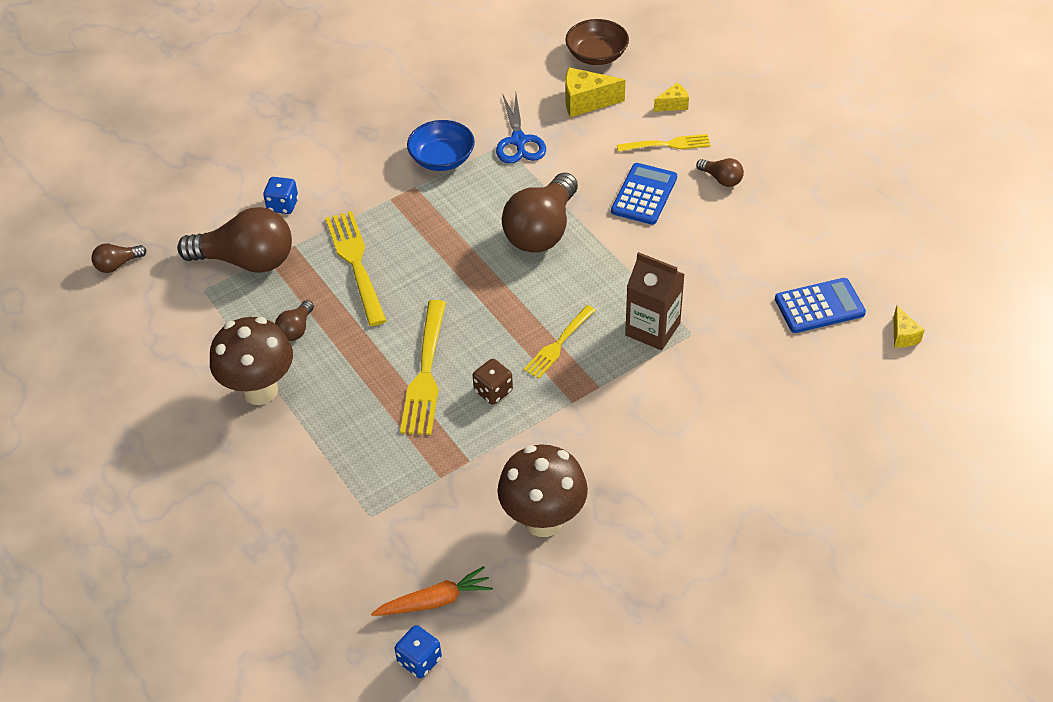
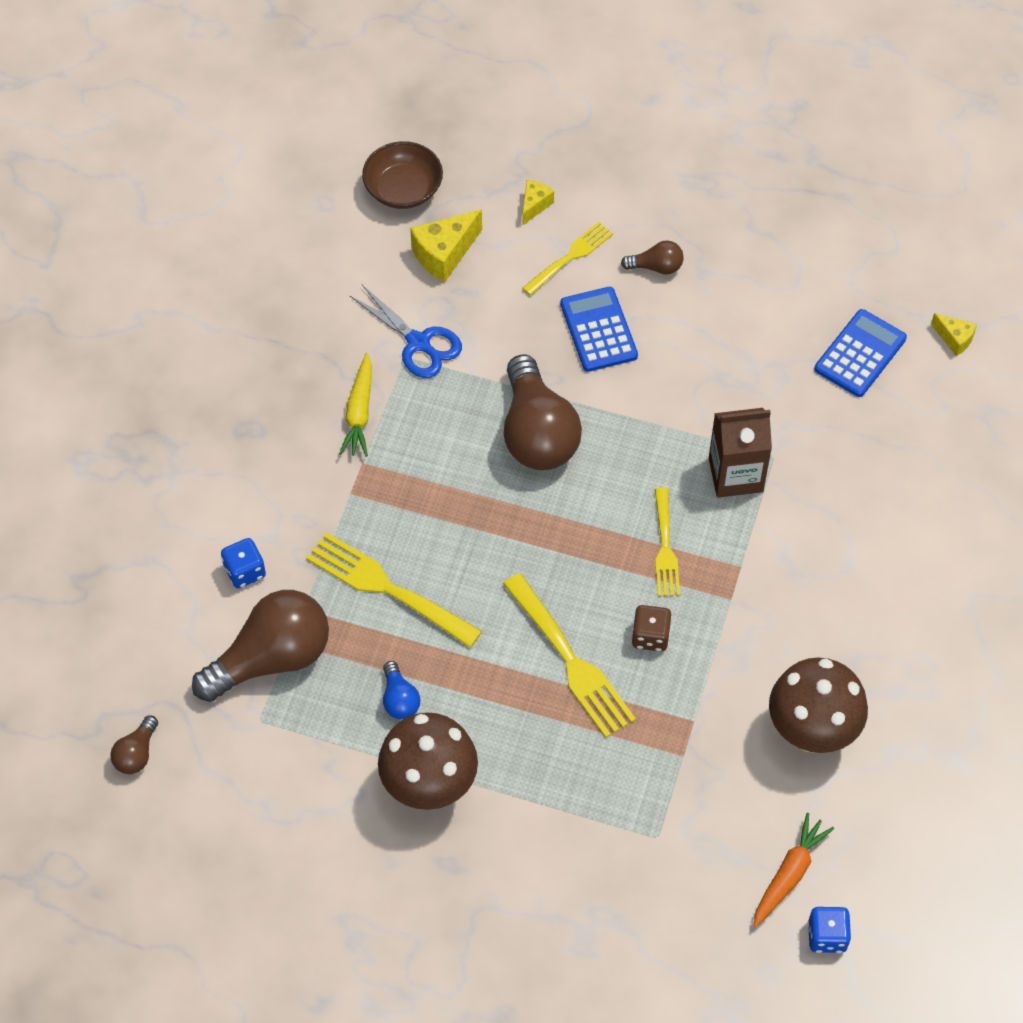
camera: 40 degrees left, 10 degrees up
brown light bulb [275,300,314,341] -> blue light bulb [383,661,420,719]
blue bowl [407,120,475,171] -> yellow carrot [339,353,372,457]

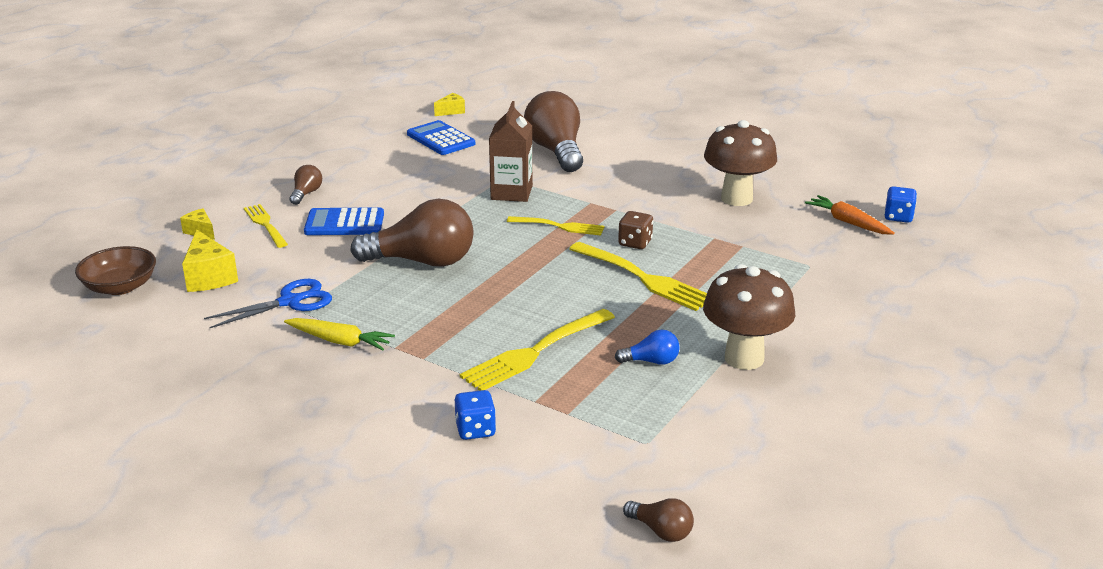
camera: 75 degrees left, 30 degrees down
brown light bulb [192,590,329,702] -> brown light bulb moved to [524,91,583,172]
yellow fork [503,573,636,738] -> yellow fork turned 60 degrees clockwise [569,242,707,311]

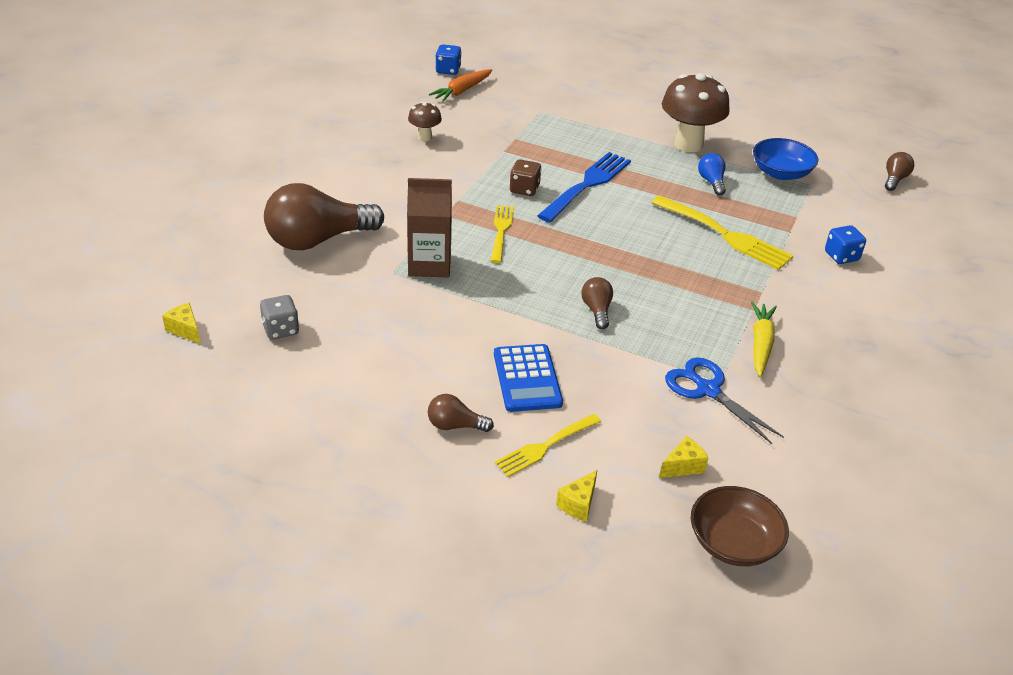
camera: 100 degrees left, 10 degrees up
yellow cheese [182,230,238,292] -> yellow cheese [659,436,708,478], size x0.58
brown light bulb [351,199,474,267] -> brown light bulb [581,277,613,329], size x0.46
blue calculator [407,120,475,155] -> grey dice [260,295,299,340]
yellow fork [569,242,707,311] -> blue fork [537,152,631,222]
brown mushroom [704,120,777,206] -> brown mushroom [408,102,442,141], size x0.50
none -> blue bowl [753,138,818,180]

